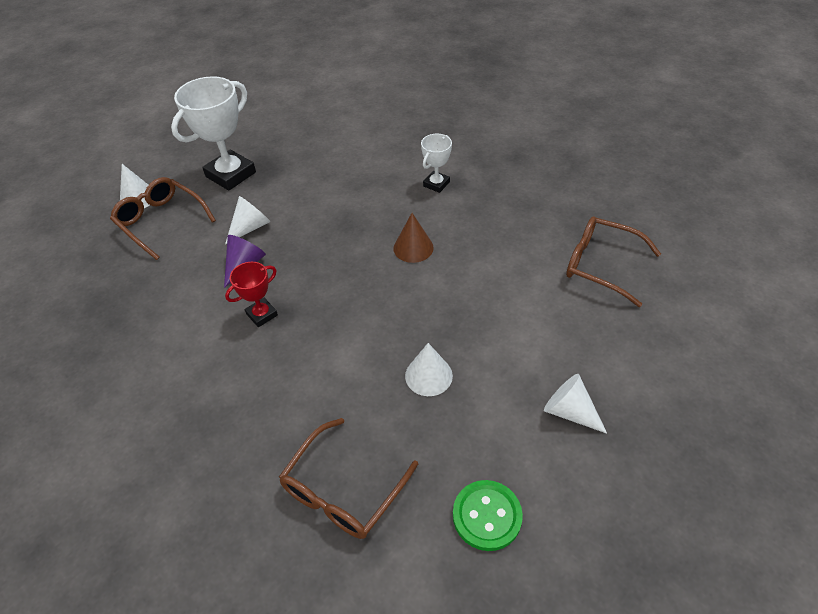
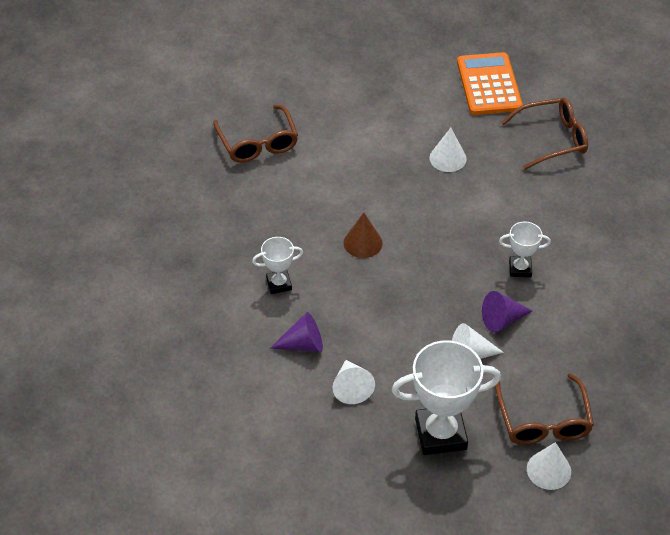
camera: 140 degrees left, 0 degrees up
red trophy [225,262,278,327] -> white trophy [499,222,551,277]
green button [453,480,523,551] -> orange calculator [457,52,523,115]
white cone [544,374,607,434] -> white cone moved to [333,360,375,404]
none -> purple cone [270,312,323,352]

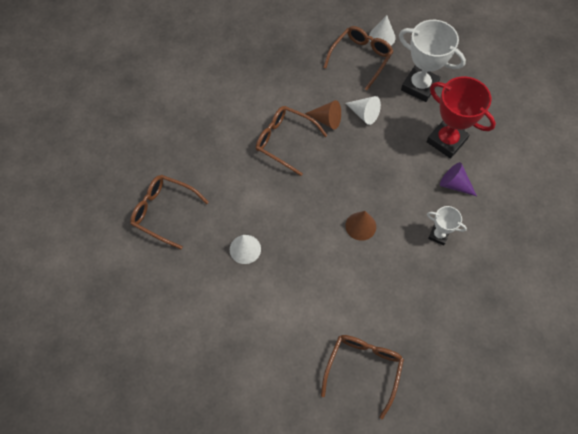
camera: 140 degrees left, 15 degrees up
white cone [333,360,375,404] -> red trophy [427,76,496,158]
orange calculator [457,52,523,115] -> none
purple cone [482,291,532,332] -> brown cone [305,100,341,130]
white trophy [499,222,551,277] -> brown glasses [256,106,328,176]

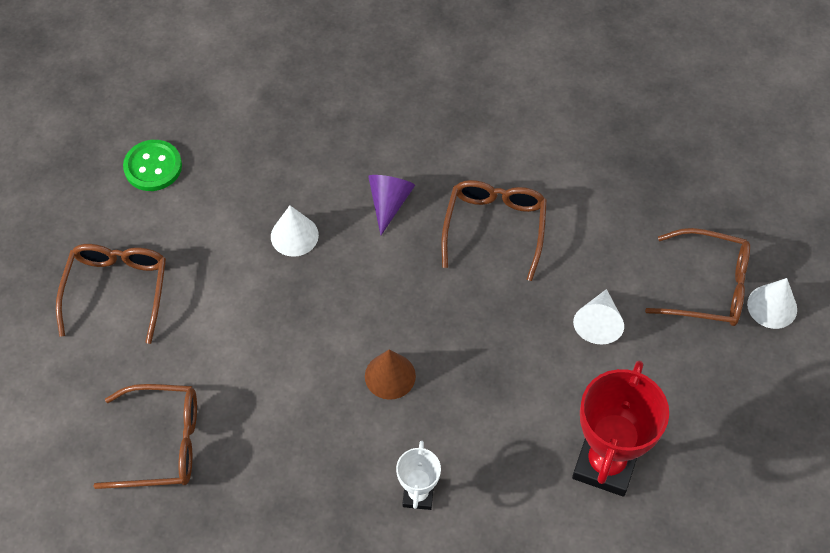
camera: 70 degrees right, 5 degrees down
brown glasses [130,175,209,249] -> brown glasses moved to [56,244,166,344]
brown cone [305,100,341,130] -> none
white trophy [399,20,466,102] -> none
purple cone [440,162,477,196] -> purple cone moved to [368,175,415,235]
none -> green button [123,140,182,191]

